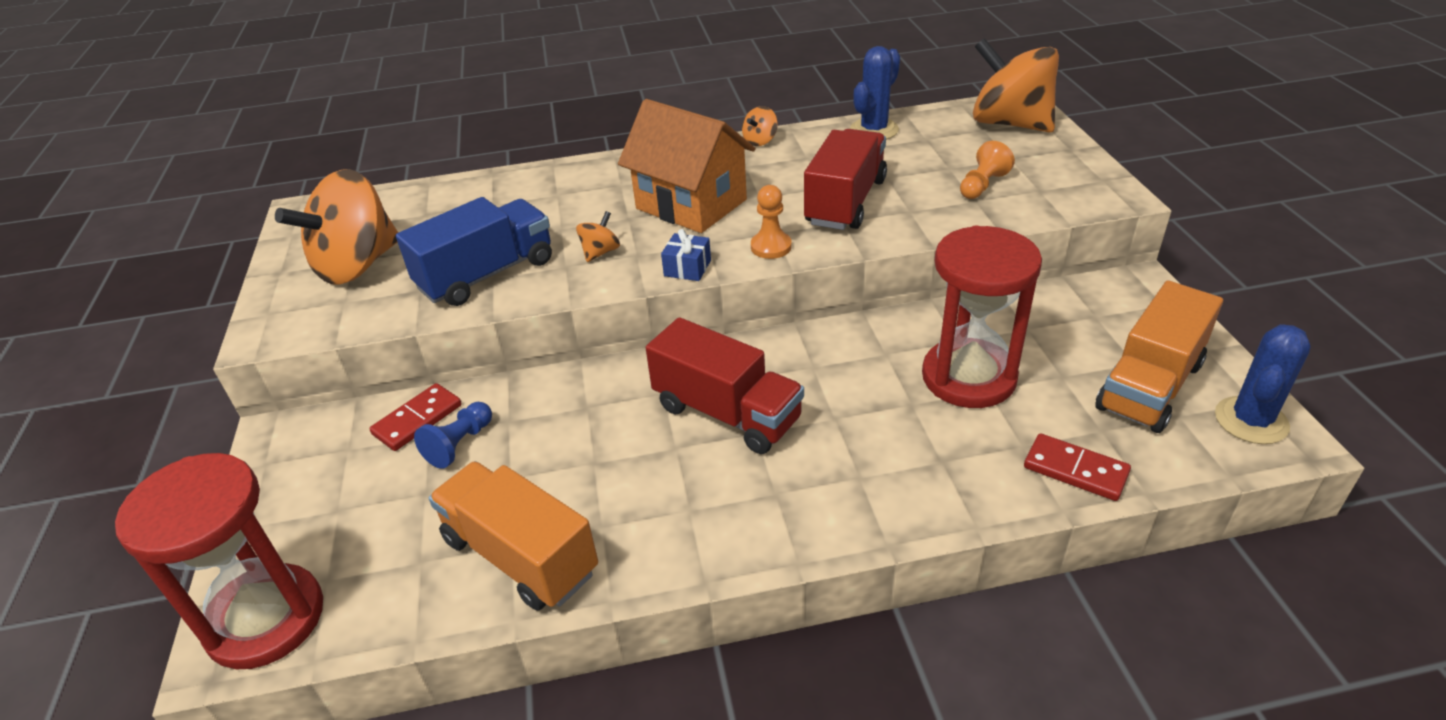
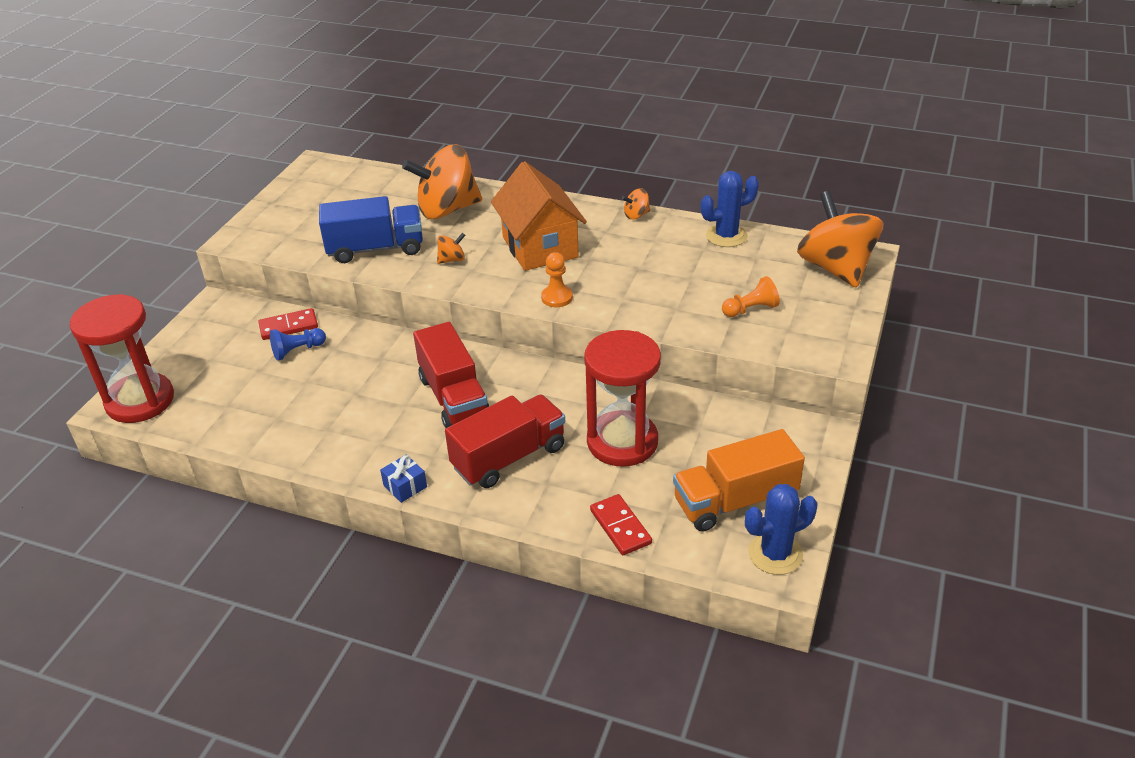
camera: 30 degrees right, 0 degrees up
orange spinning top [275,169,398,285] -> orange spinning top moved to [402,144,482,219]
orange truck [429,461,598,611] -> none
blue gift [661,229,711,281] -> blue gift moved to [380,455,427,503]
red truck [804,129,887,230] -> red truck moved to [445,395,565,488]

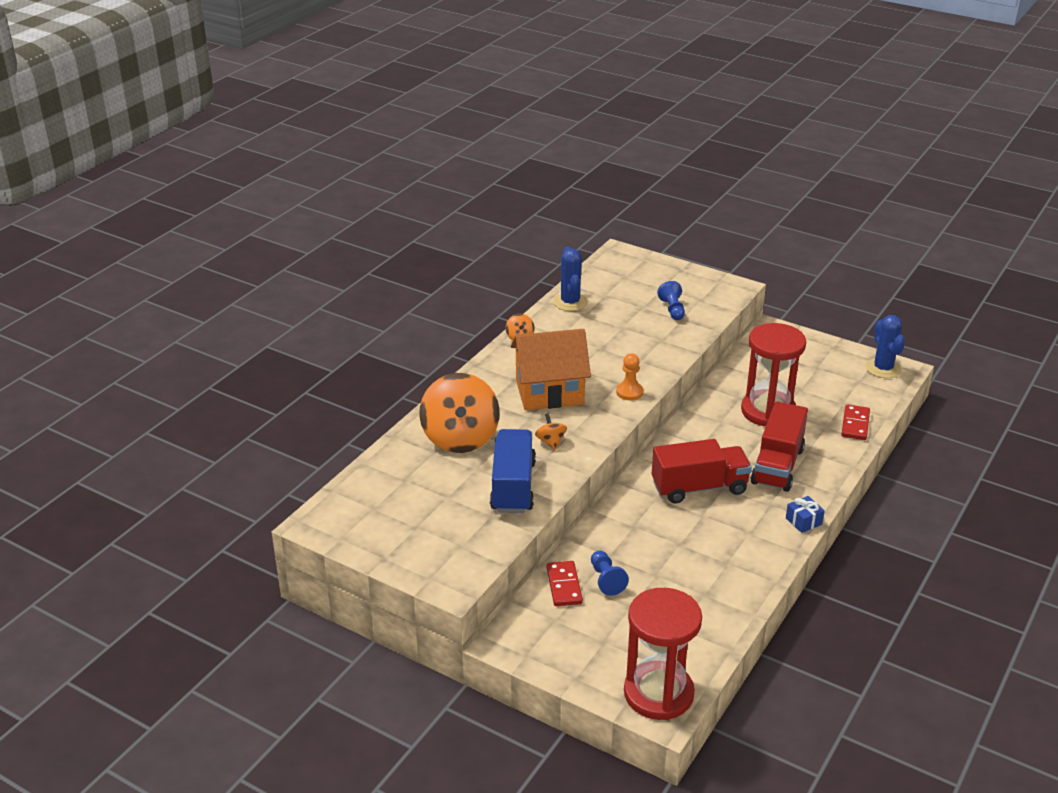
camera: 80 degrees left, 5 degrees down
red truck [445,395,565,488] -> red truck turned 135 degrees counterclockwise [751,401,808,492]
red domino [590,494,652,555] -> red domino turned 60 degrees counterclockwise [841,404,870,440]
orange truck [673,429,805,532] -> none
orange pawn [722,276,780,317] -> blue pawn [657,281,685,320]
orange spinning top [797,191,883,288] -> none

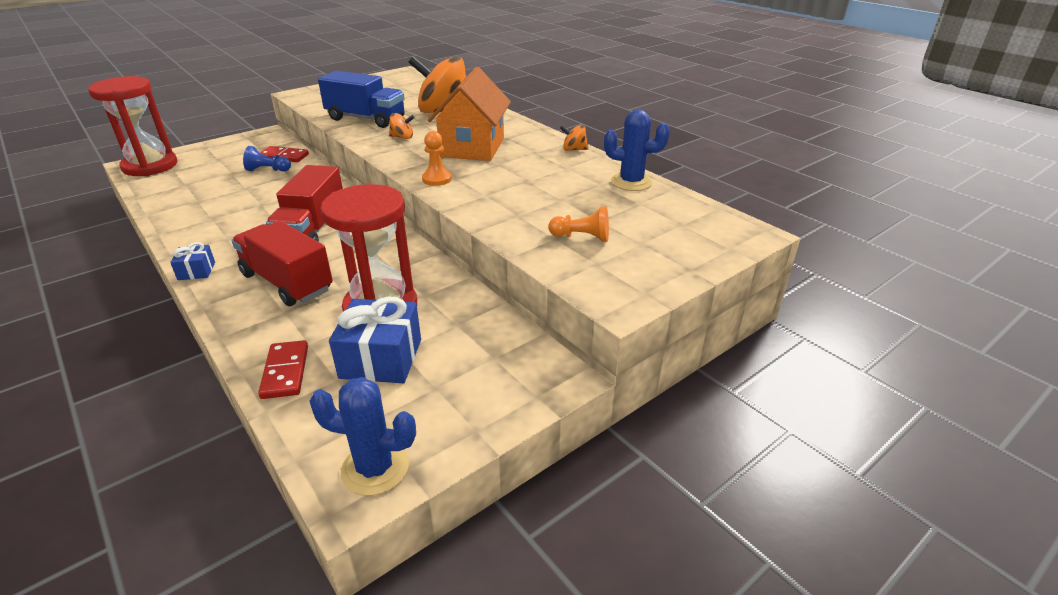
camera: 110 degrees right, 0 degrees up
blue pawn [657,281,685,320] -> orange pawn [549,206,609,242]
red domino [841,404,870,440] -> red domino turned 45 degrees clockwise [258,340,308,399]
none -> blue gift [329,296,421,383]

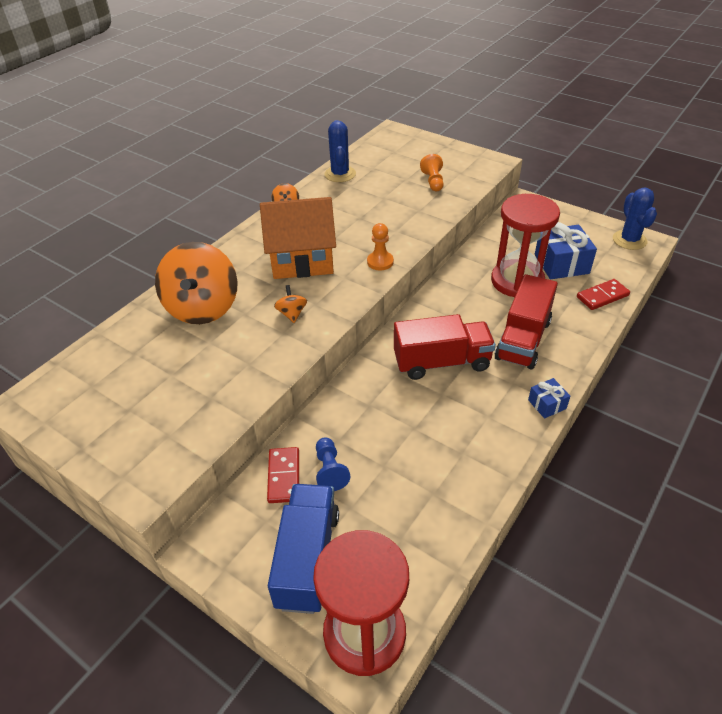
camera: 105 degrees left, 10 degrees up
blue truck [318,71,405,128] -> blue truck moved to [268,484,339,614]

